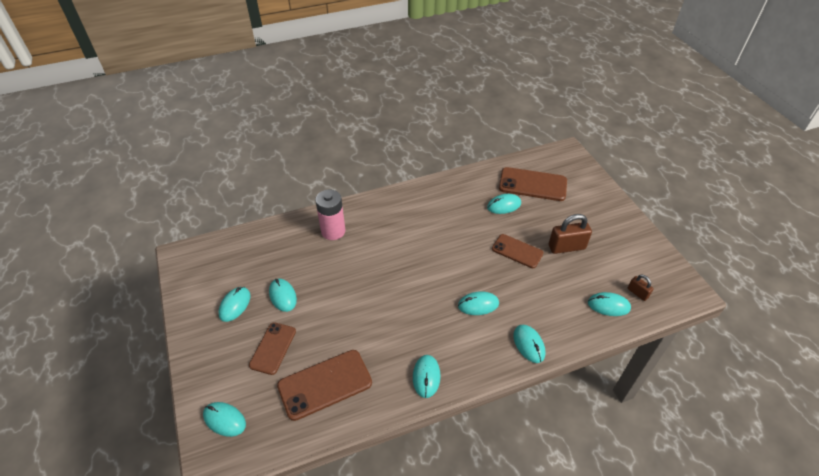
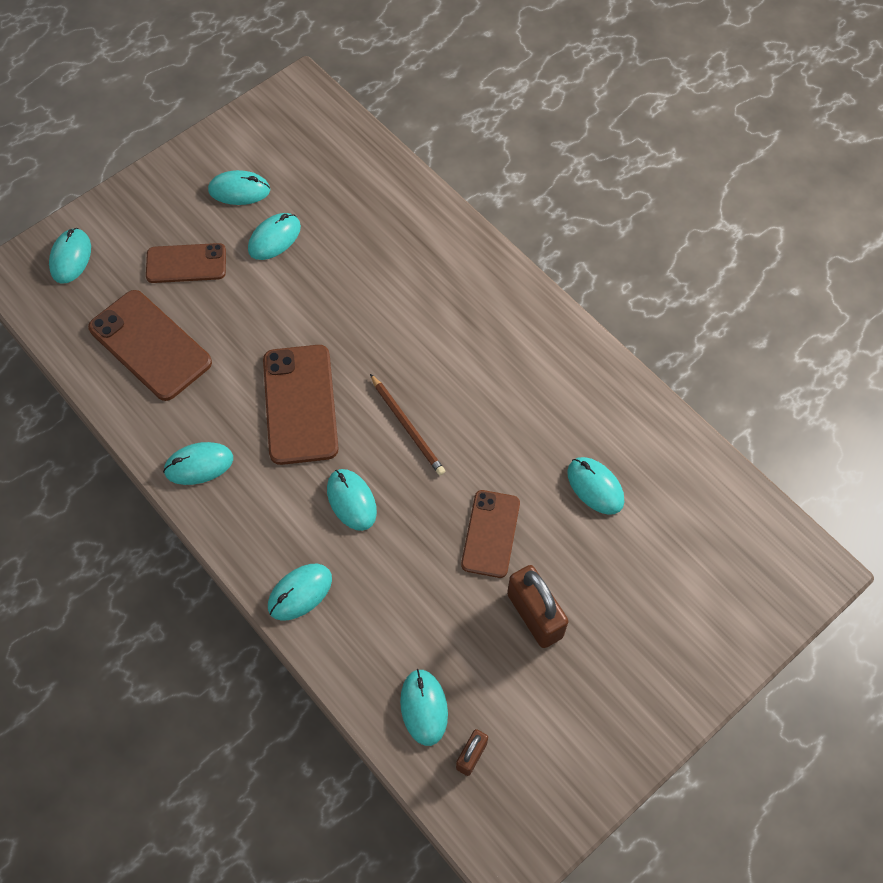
camera: 70 degrees right, 15 degrees up
pink battery [315,190,345,240] -> none
brown phone [499,167,567,201] -> brown phone moved to [263,345,339,465]
none -> brown pencil [370,374,445,475]

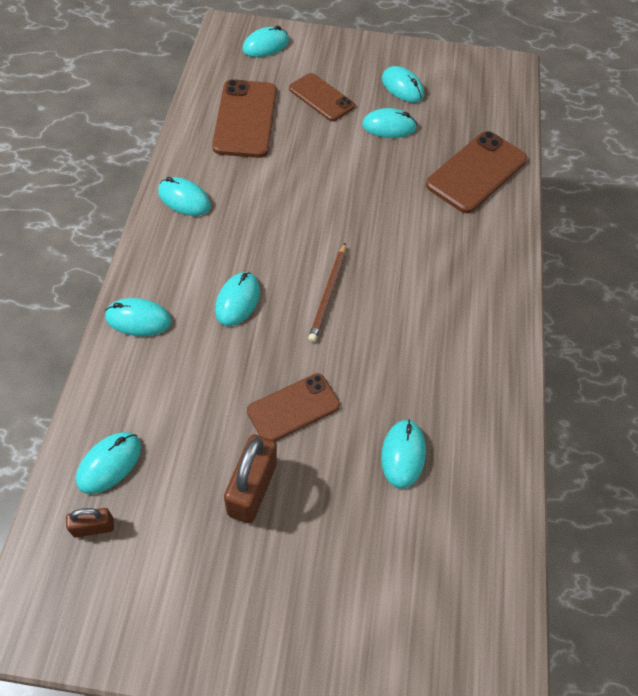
camera: 45 degrees right, 5 degrees down
brown phone [263,345,339,465] -> brown phone moved to [426,131,527,213]

